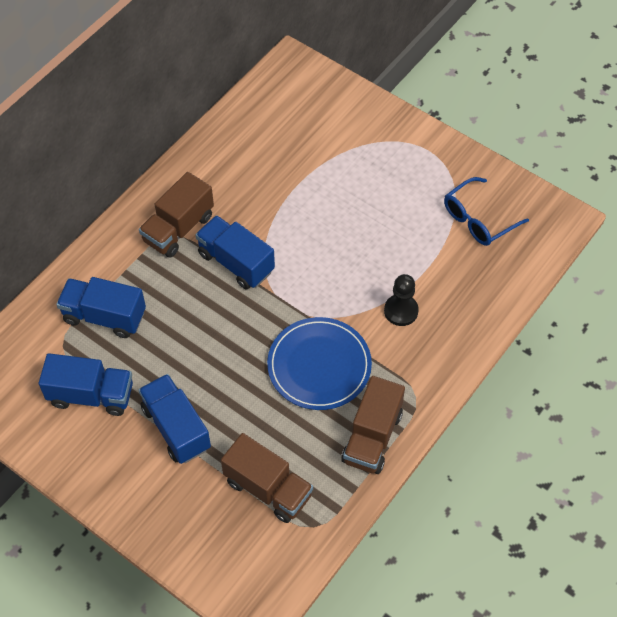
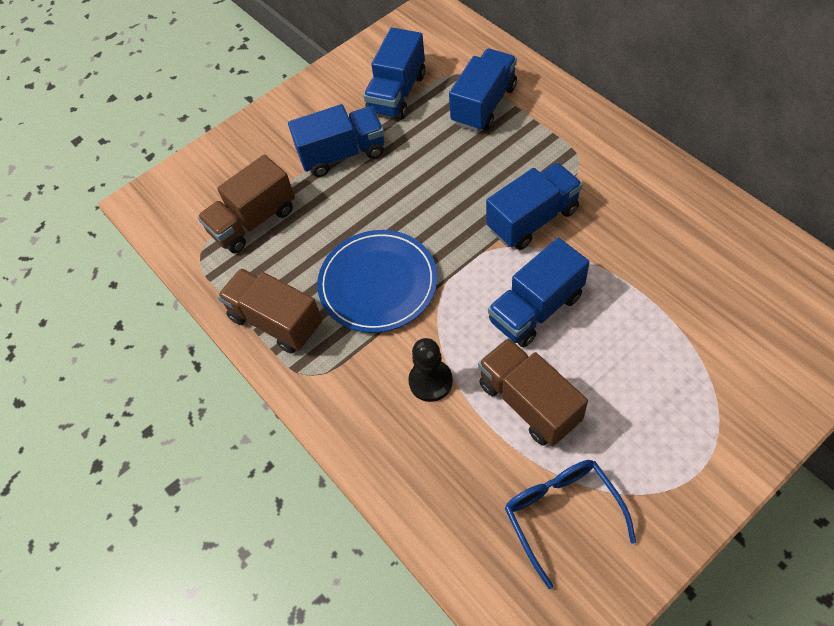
camera: 110 degrees right, 0 degrees up
brown truck [139,172,214,258] -> brown truck moved to [478,338,588,446]
none -> blue truck [488,238,590,347]

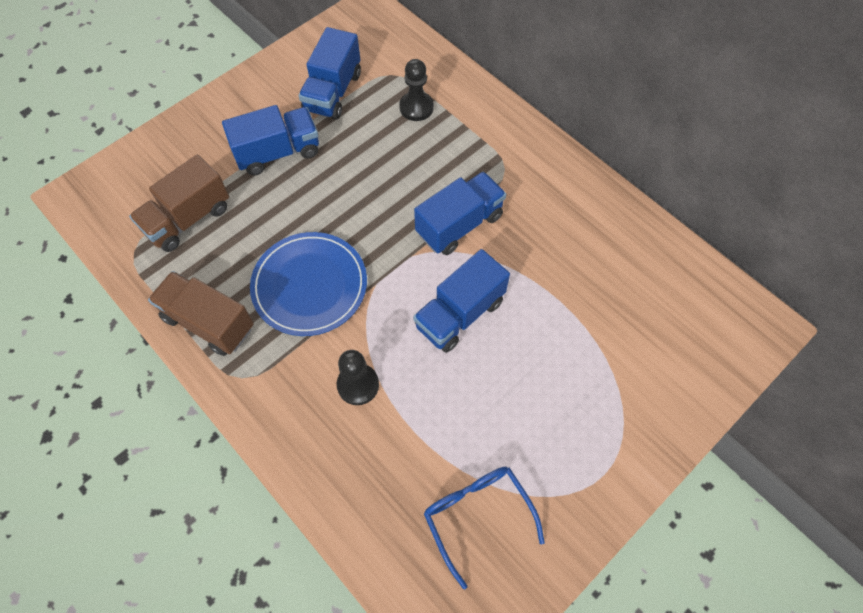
camera: 10 degrees left, 5 degrees up
blue truck [449,49,517,132] -> black pawn [399,59,434,121]
brown truck [478,338,588,446] -> none

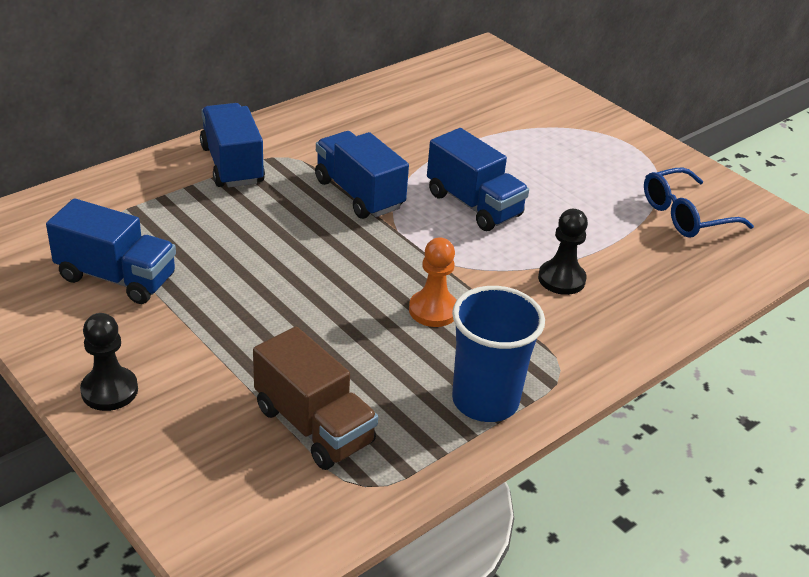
camera: 90 degrees left, 25 degrees down
brown truck [148,271,254,356] -> blue cup [452,286,545,422]
blue truck [222,105,319,175] -> blue truck moved to [200,103,265,187]
blue plate [250,232,367,336] -> orange pawn [409,238,457,327]
black pawn [399,59,434,121] -> black pawn moved to [80,313,138,411]

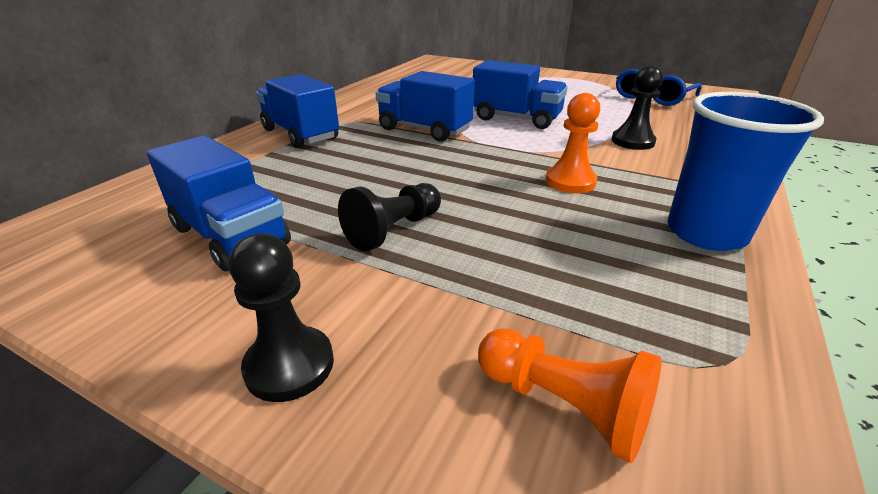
camera: 20 degrees left, 5 degrees down
blue truck [46,198,176,304] -> blue truck turned 45 degrees clockwise [147,136,291,271]
brown truck [253,326,378,470] -> none
none -> black pawn [338,183,441,252]
none -> orange pawn [478,328,661,463]

